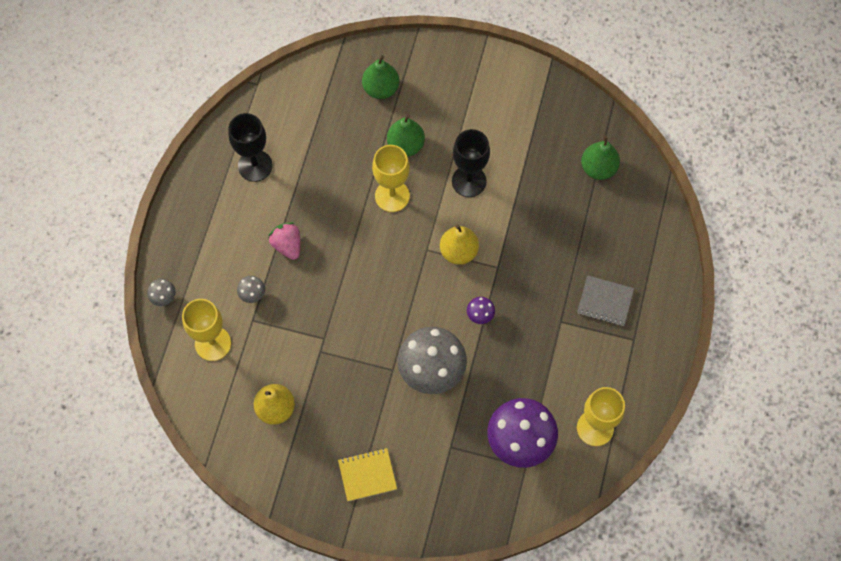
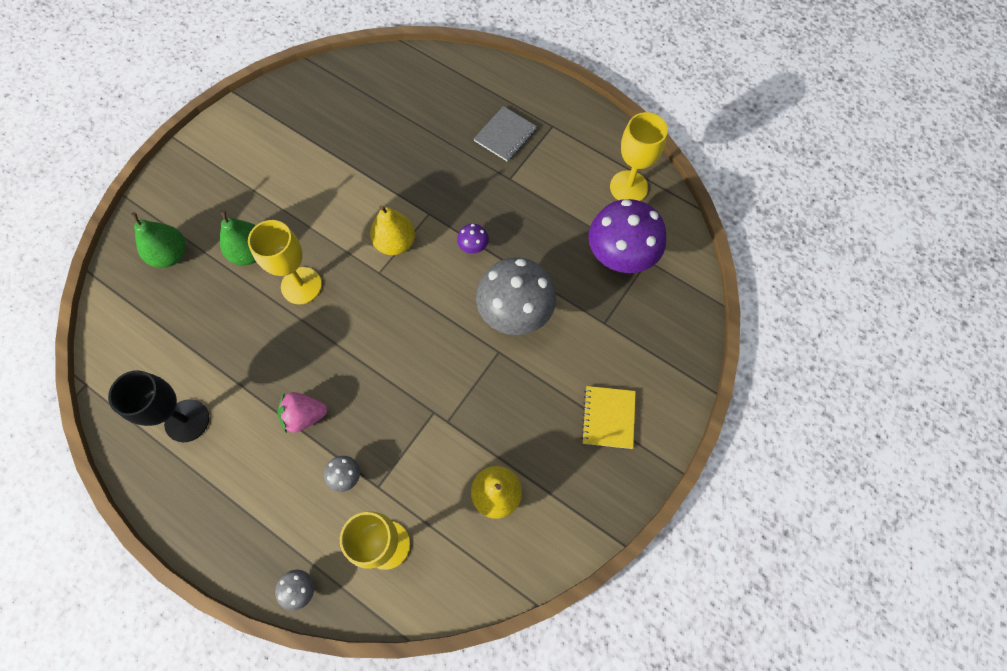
camera: 70 degrees left, 0 degrees up
black goblet [452,129,490,197] -> none
green pear [581,136,620,180] -> none

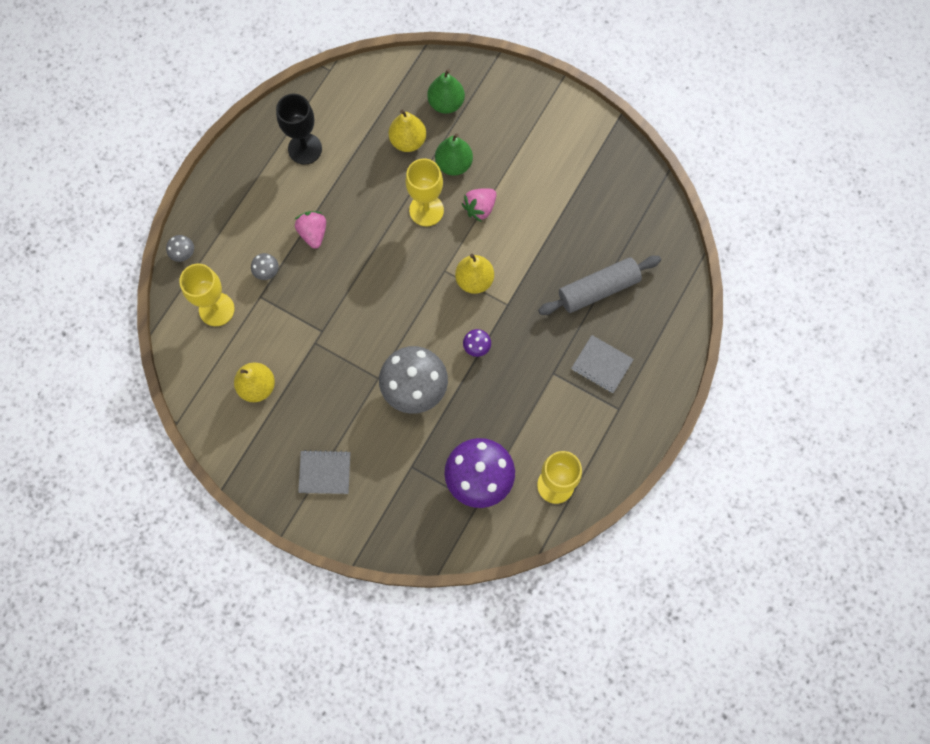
camera: 85 degrees right, 5 degrees up
yellow notebook [581,386,636,449] -> grey notebook [298,450,351,494]
none -> yellow pear [389,110,426,152]
none -> pink strawberry [462,188,496,222]
none -> grey rolling pin [538,256,661,315]

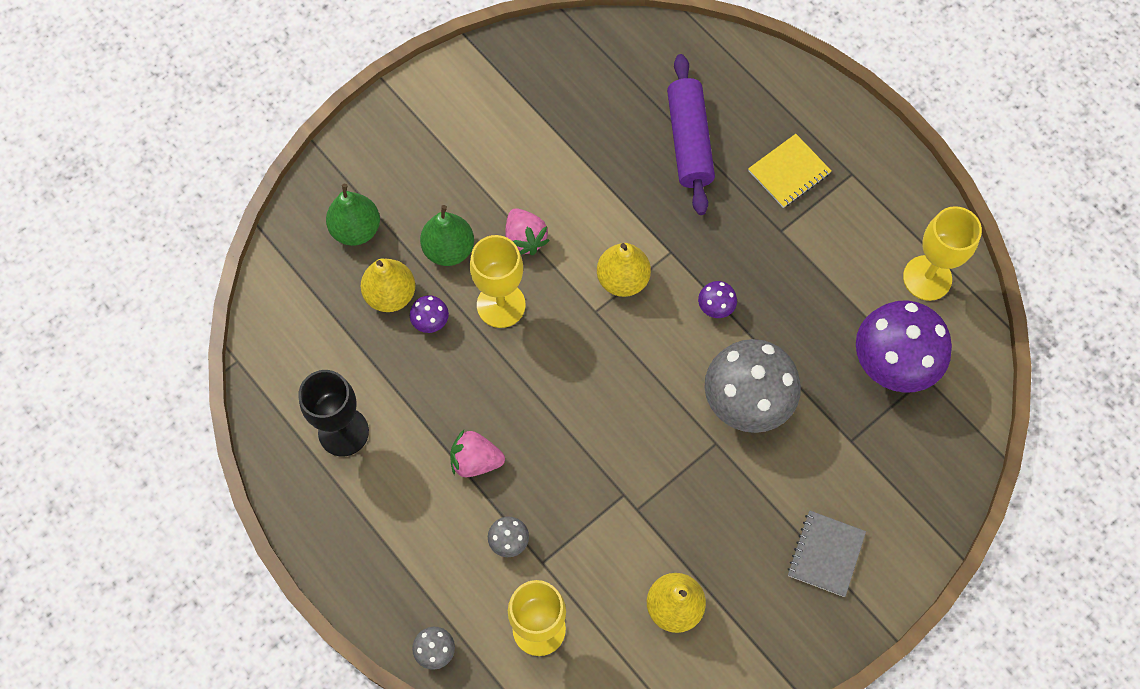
camera: 70 degrees left, 5 degrees down
grey rolling pin [538,256,661,315] -> purple rolling pin [667,54,715,215]
grey notebook [571,335,634,393] -> yellow notebook [748,134,831,208]
none -> purple mushroom [410,295,449,333]

